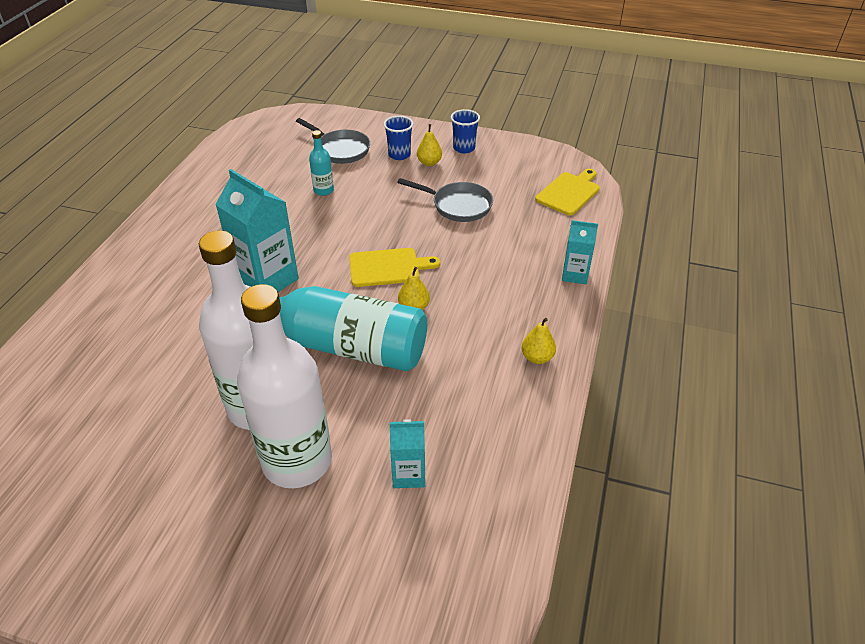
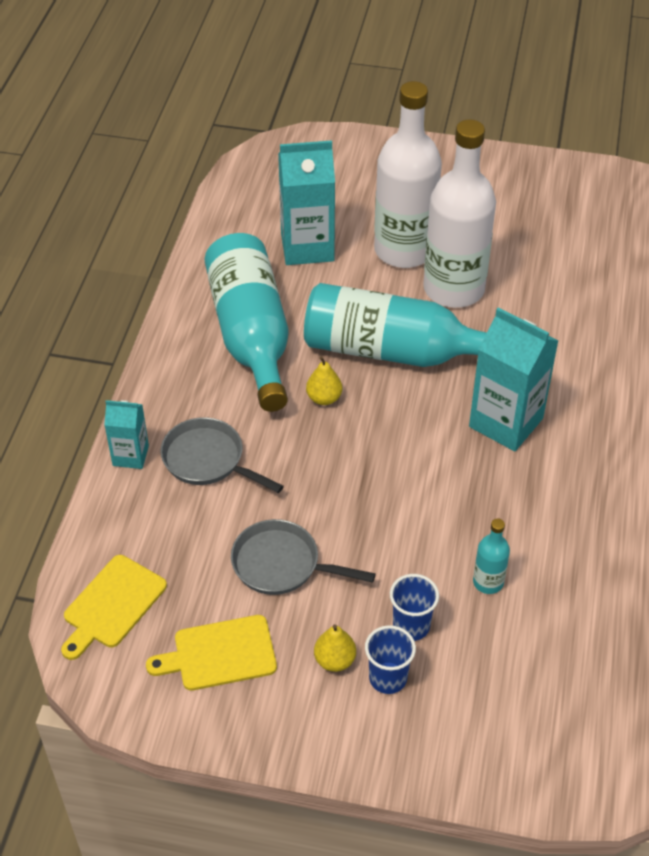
camera: 175 degrees right, 5 degrees up
grey pan [296,118,370,164] -> grey pan moved to [160,417,284,493]
yellow cutting board [349,248,440,287] -> yellow cutting board moved to [146,615,277,691]
turquoise carton [390,419,425,488] -> turquoise carton [278,140,335,265], size x1.82
blue cup [451,109,480,153] -> blue cup moved to [390,574,439,641]
yellow pear [522,318,556,364] -> none
none -> turquoise bottle [205,233,289,412]

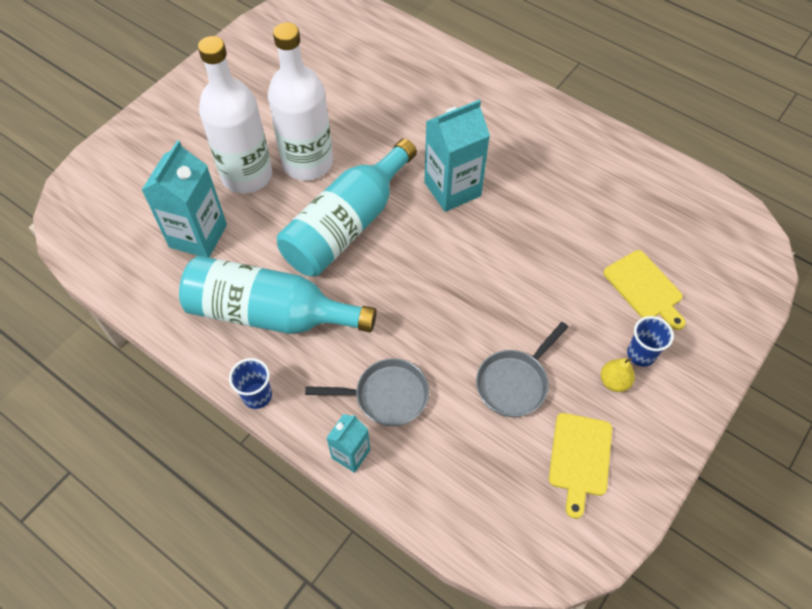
camera: 65 degrees left, 10 degrees up
yellow cutting board [61,555,167,660] -> yellow cutting board moved to [603,250,686,330]
grey pan [160,417,284,493] -> grey pan turned 150 degrees counterclockwise [305,358,429,426]
yellow pear [306,356,342,405] -> none
blue cup [390,574,439,641] -> blue cup moved to [229,358,272,409]
turquoise bottle [473,518,510,594] -> none

